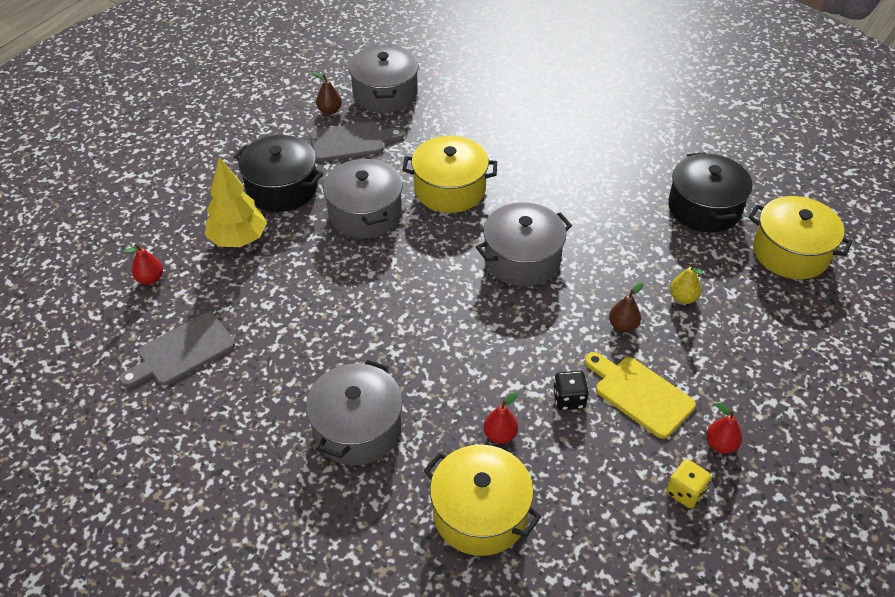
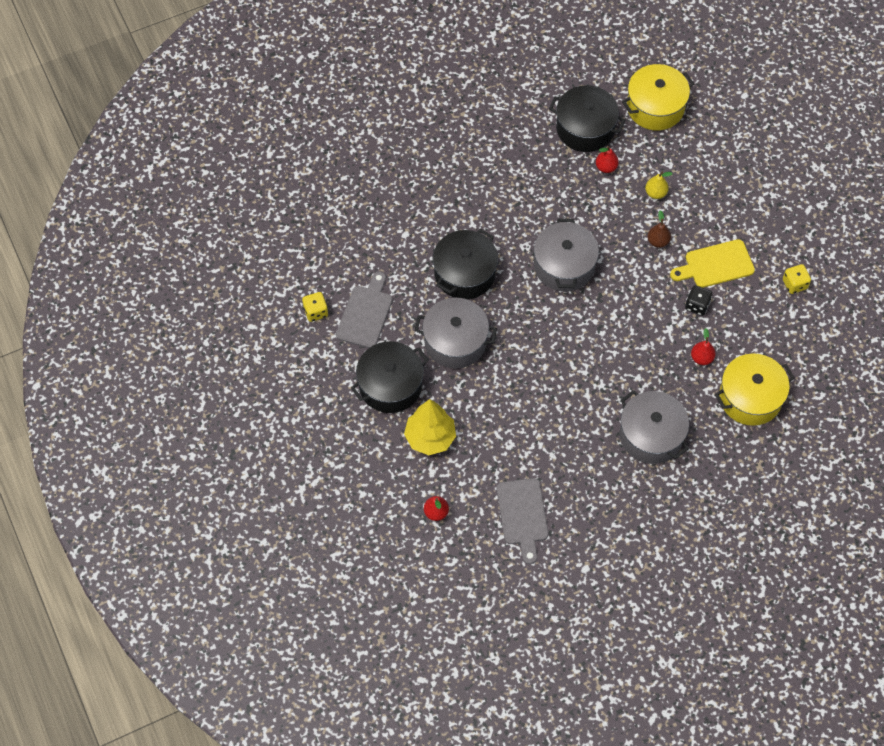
camera: 60 degrees left, 15 degrees up
brown pear [313,72,342,115] -> yellow dice [302,292,328,322]
grey pot [349,45,419,113] -> none
yellow pot [403,136,497,213] -> black pot [433,229,498,299]
red pear [706,403,742,454] -> red pear moved to [596,146,619,173]

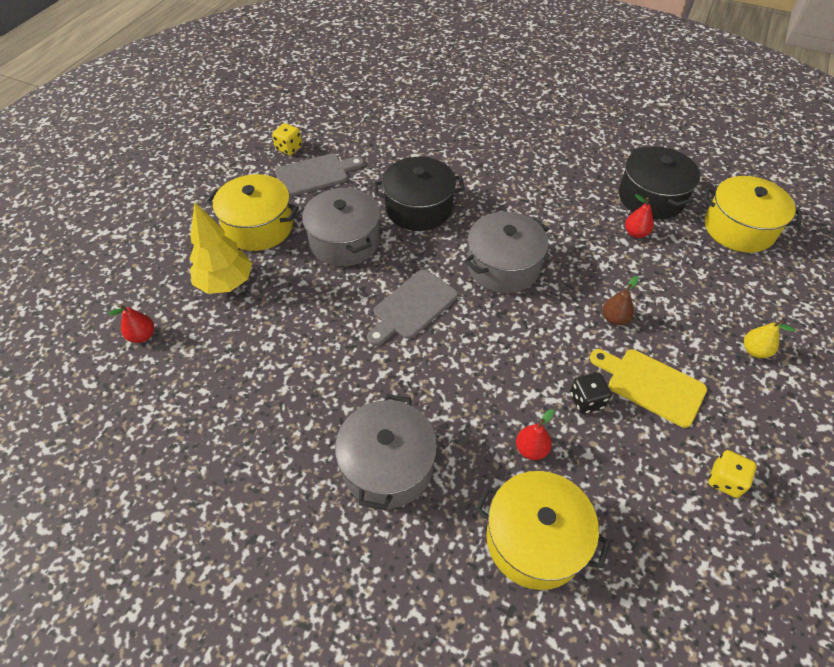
camera: 50 degrees right, 10 degrees down
black pot [351,341,429,413] -> yellow pot [207,174,299,251]
grey cutting board [497,478,549,564] -> grey cutting board moved to [367,269,458,346]
yellow pear [645,172,673,199] -> yellow pear moved to [744,320,795,358]

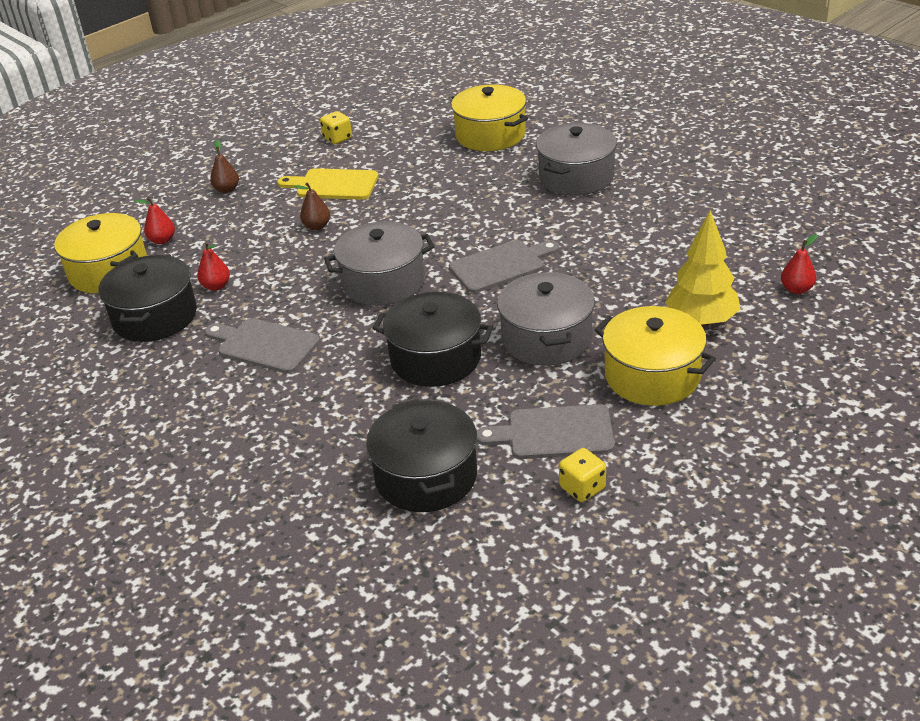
camera: 155 degrees left, 15 degrees down
red pear [516,409,554,460] -> red pear moved to [134,197,175,244]
black dice [570,373,612,414] -> none
yellow cutting board [590,349,707,428] -> yellow cutting board turned 135 degrees clockwise [277,168,379,200]
yellow pear [744,320,795,358] -> brown pear [210,140,239,193]
none -> grey cutting board [205,318,320,374]
none -> black pot [366,399,477,512]

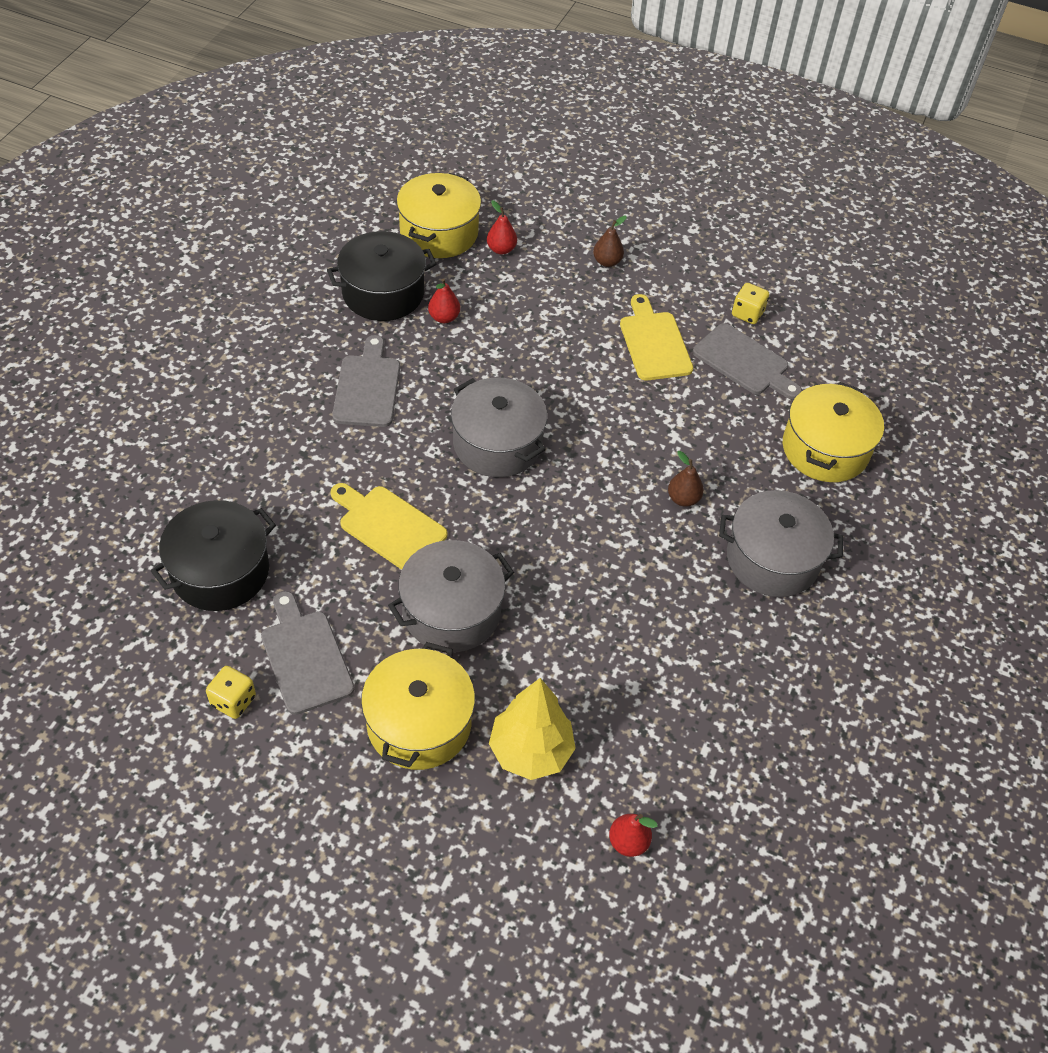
camera: 60 degrees right, 15 degrees up
brown pear [294,182,330,230] -> brown pear moved to [668,451,704,507]
black pot [372,291,493,387] -> yellow cutting board [330,483,447,570]
grey cutting board [449,240,560,293] -> grey cutting board moved to [693,323,802,399]

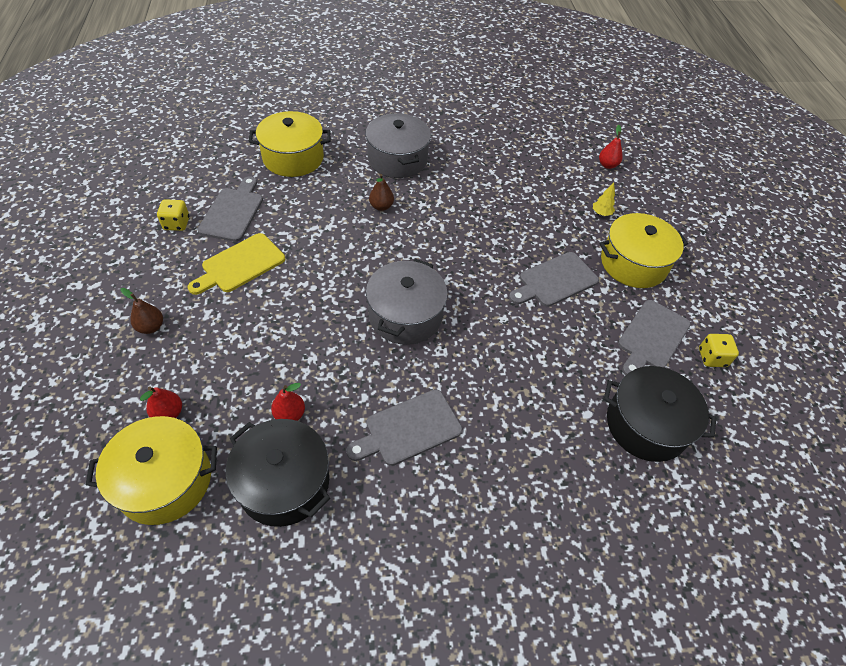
camera: 120 degrees left, 0 degrees up
yellow cutting board [330,483,447,570] -> none
grey pot [388,540,514,652] -> grey cutting board [509,252,599,307]
yellow tree [489,678,576,780] -> yellow tree [593,183,615,216], size x0.44

